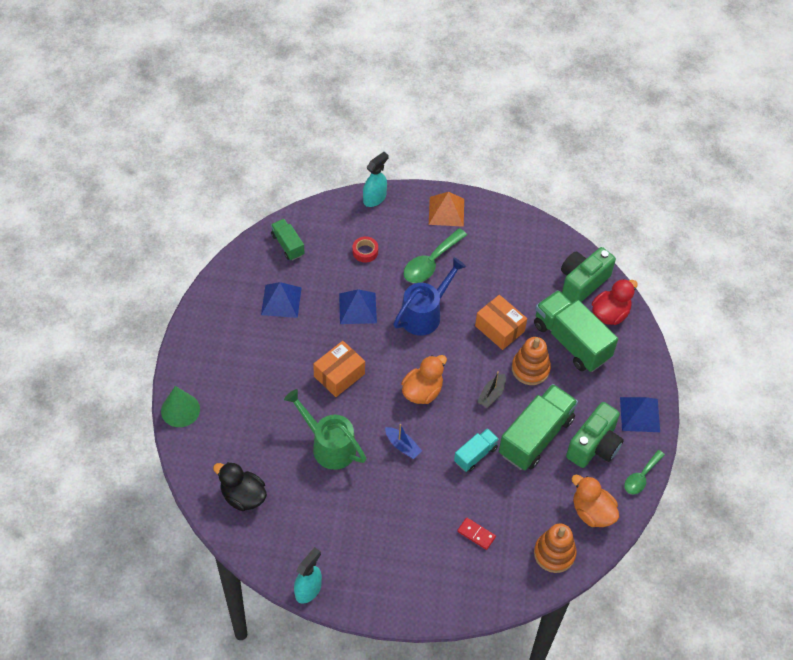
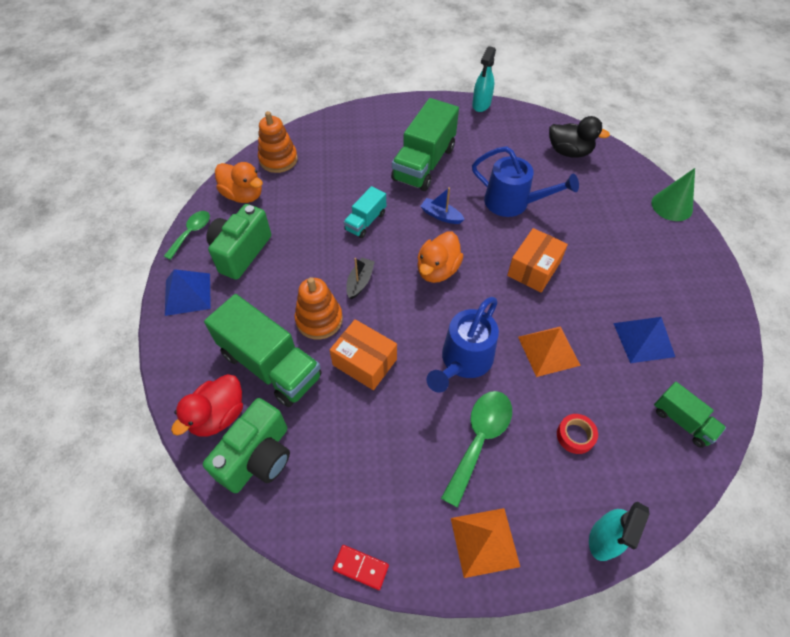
camera: 170 degrees right, 0 degrees up
green watering can [284,389,366,470] -> blue watering can [472,146,579,217]
blue pyramid [339,289,377,324] -> orange pyramid [518,326,581,377]
red domino [457,518,496,550] -> red domino moved to [333,545,389,590]
green truck [499,384,578,470] -> green truck moved to [391,98,459,191]

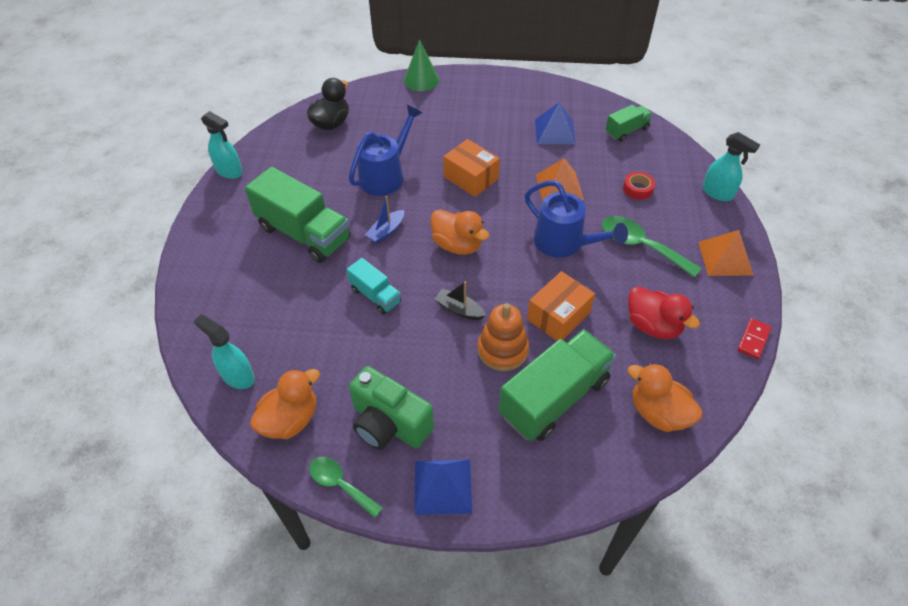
camera: 80 degrees left, 5 degrees down
red duck [171,374,243,437] -> red duck moved to [628,286,700,339]
green camera [203,398,290,493] -> orange duck [628,363,702,432]
orange stacking toy [258,111,298,173] -> turquoise spray bottle [194,315,255,389]

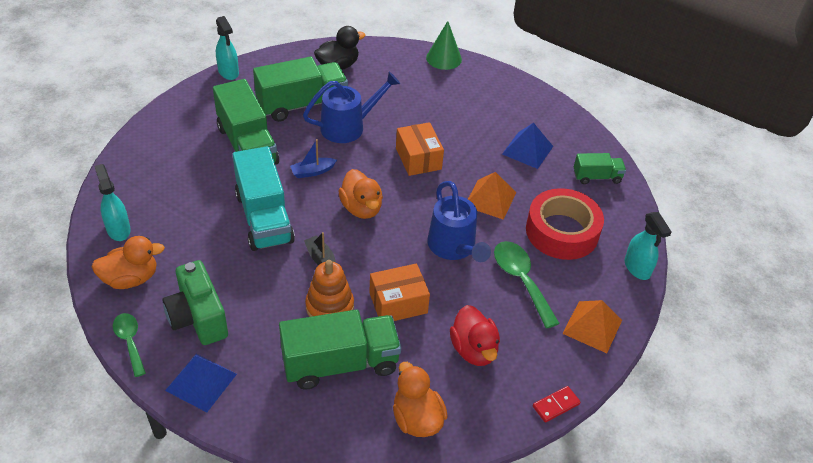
camera: 25 degrees right, 5 degrees down
turquoise truck [346,258,401,315] -> turquoise truck [233,146,295,251], size x1.91
red tape [623,172,655,200] -> red tape [526,188,604,260], size x2.37
none -> green truck [253,57,348,122]

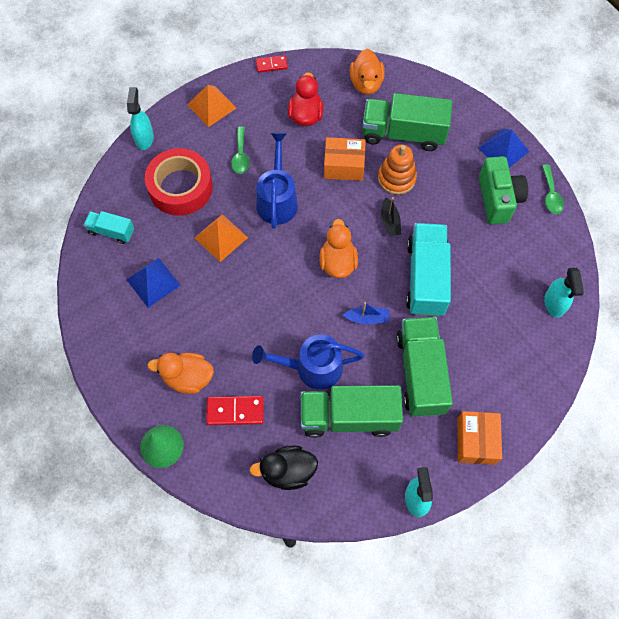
camera: 155 degrees left, 20 degrees up
orange duck [91,236,165,289] -> orange duck moved to [148,353,214,394]
orange box [396,122,444,176] -> orange box moved to [457,411,502,465]
green spoon [494,241,560,329] -> green spoon [231,127,249,174], size x0.65
green truck [574,153,626,184] -> turquoise truck [83,211,134,244]
none -> red domino [206,396,264,425]

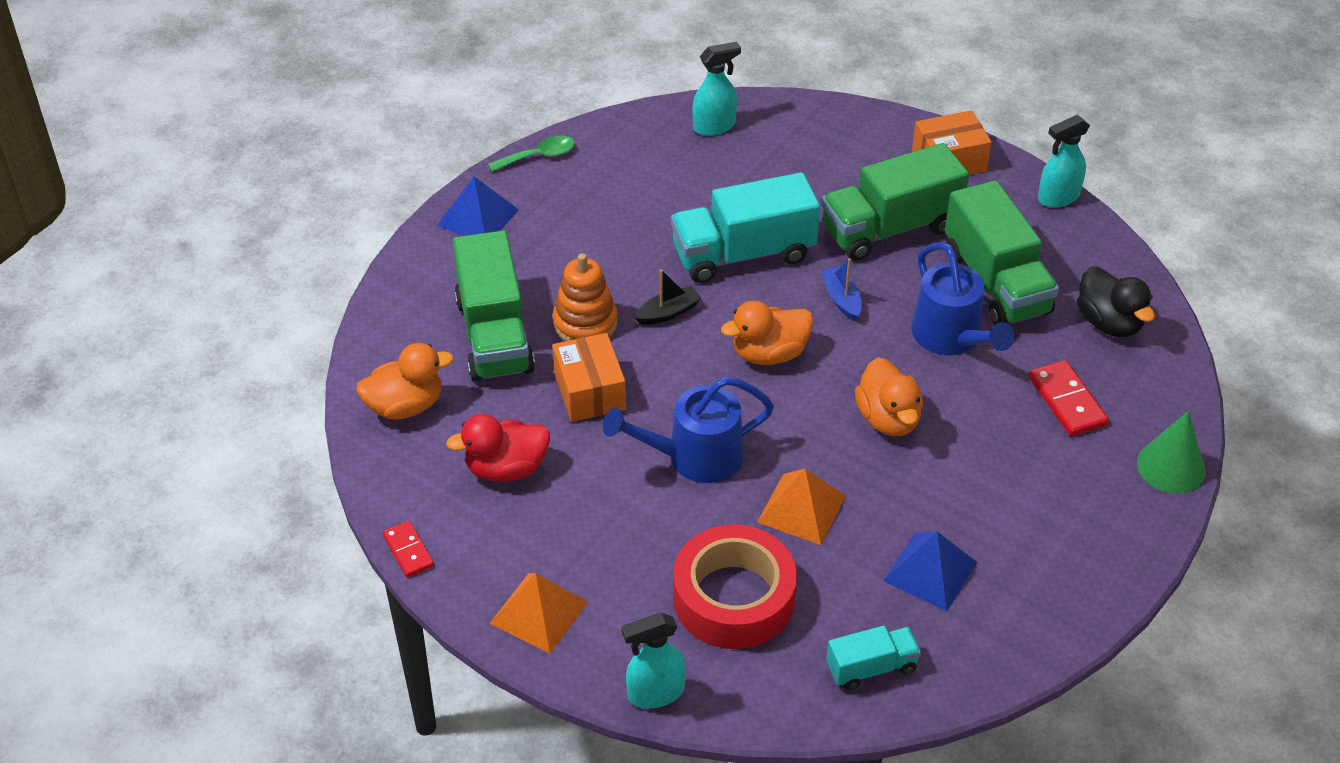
camera: 110 degrees left, 20 degrees down
turquoise truck [83,211,134,244] -> turquoise truck turned 105 degrees counterclockwise [826,626,921,690]
orange duck [148,353,214,394] -> orange duck moved to [855,357,923,436]
green spoon [231,127,249,174] -> none
green camera [479,156,528,224] -> none

